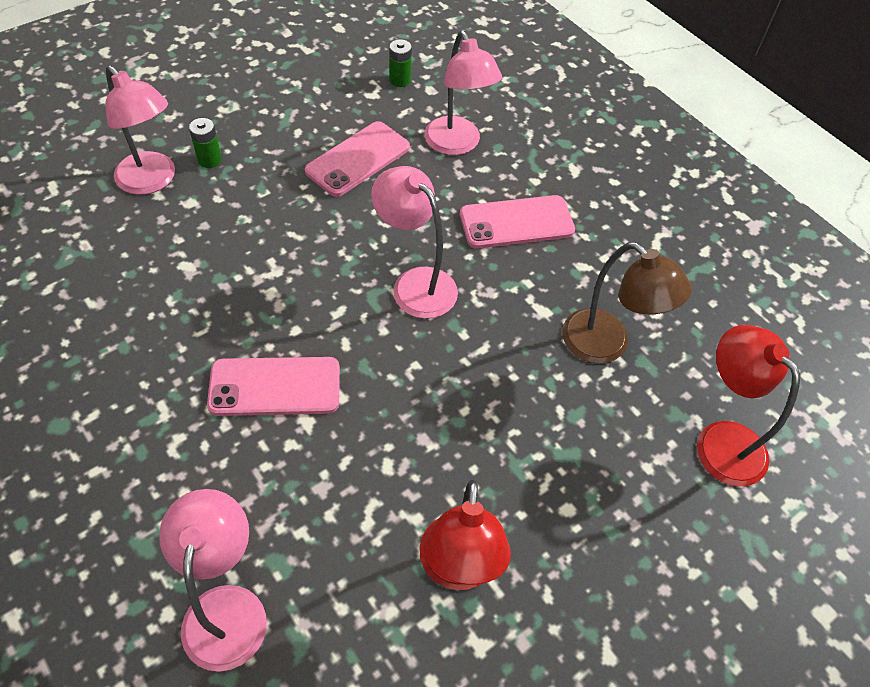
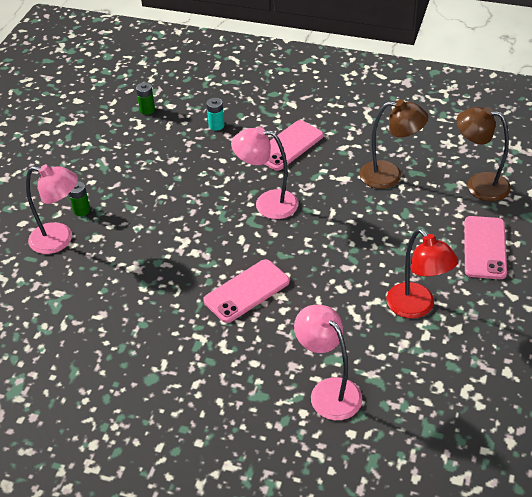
camera: 30 degrees left, 10 degrees down
pink phone [305,121,410,197] -> pink phone moved to [464,216,507,279]
pink lamp [424,31,502,155] -> turquoise battery [206,98,224,131]
red lamp [697,325,800,487] -> brown lamp [456,107,511,201]

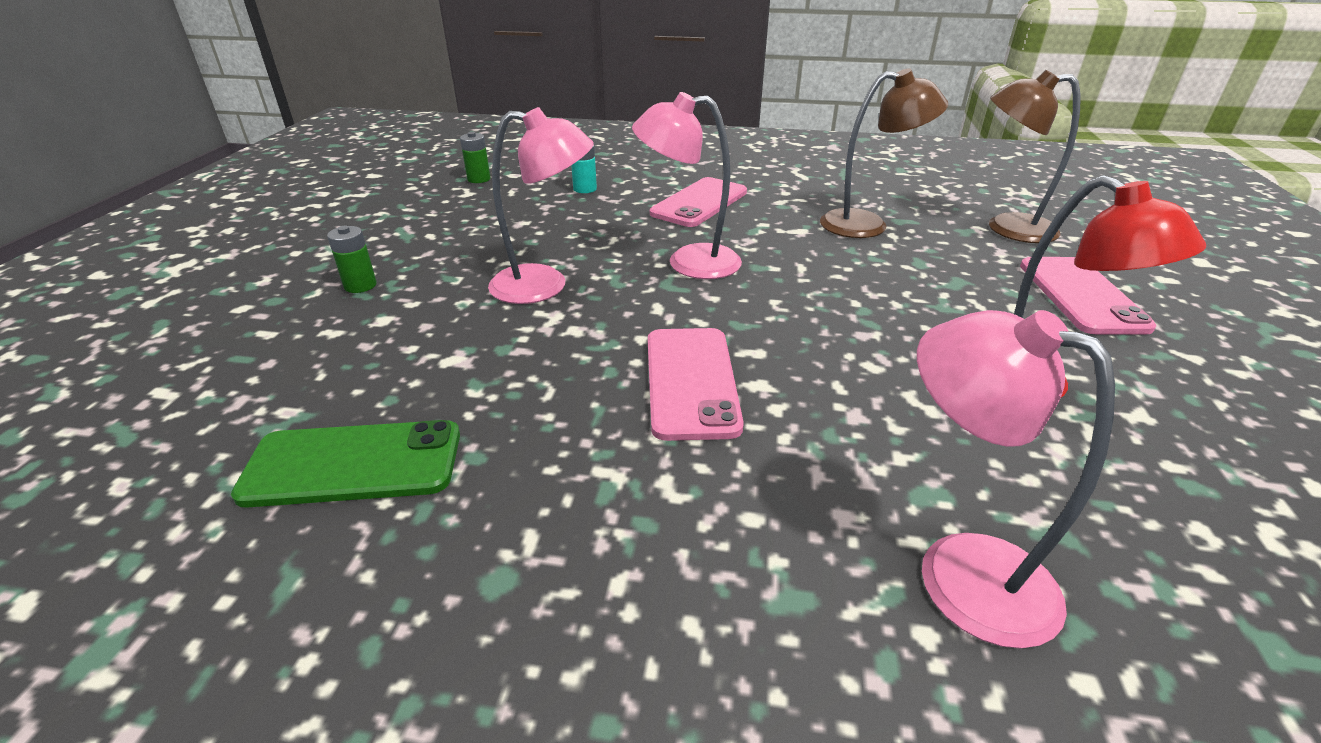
camera: 10 degrees left, 10 degrees down
pink lamp [26,164,78,254] -> pink lamp moved to [488,107,594,304]
pink phone [203,259,290,323] -> pink phone turned 45 degrees counterclockwise [648,328,744,441]
none -> green phone [231,420,460,508]

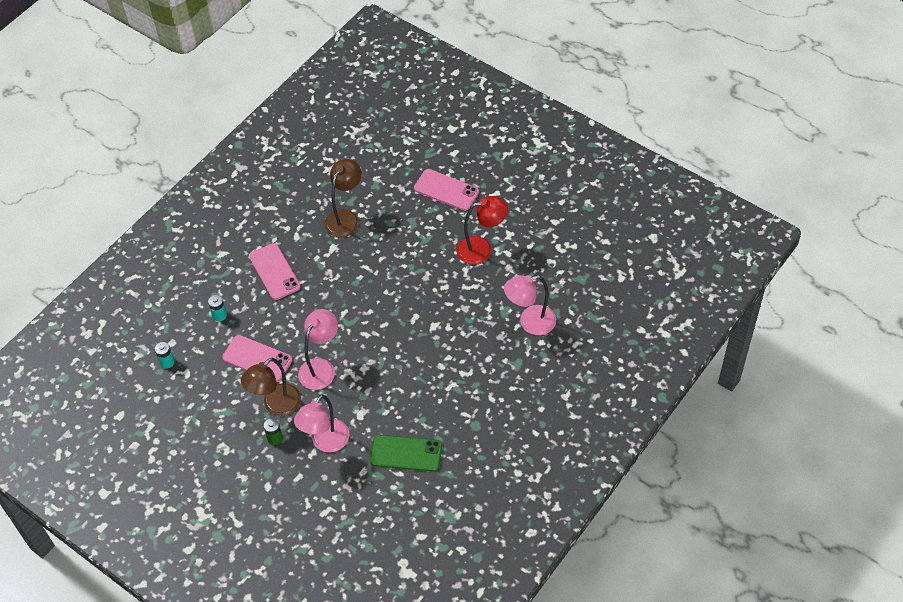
camera: 60 degrees left, 20 degrees up
green phone [231,420,460,508] -> green phone turned 75 degrees clockwise [370,435,442,472]
green battery [460,132,491,183] -> turquoise battery [155,342,175,369]
pink lamp [632,92,742,279] -> pink lamp moved to [294,395,349,452]
pink phone [648,328,744,441] -> pink phone moved to [222,335,292,382]
brown lamp [989,70,1080,243] -> brown lamp moved to [241,358,301,416]

